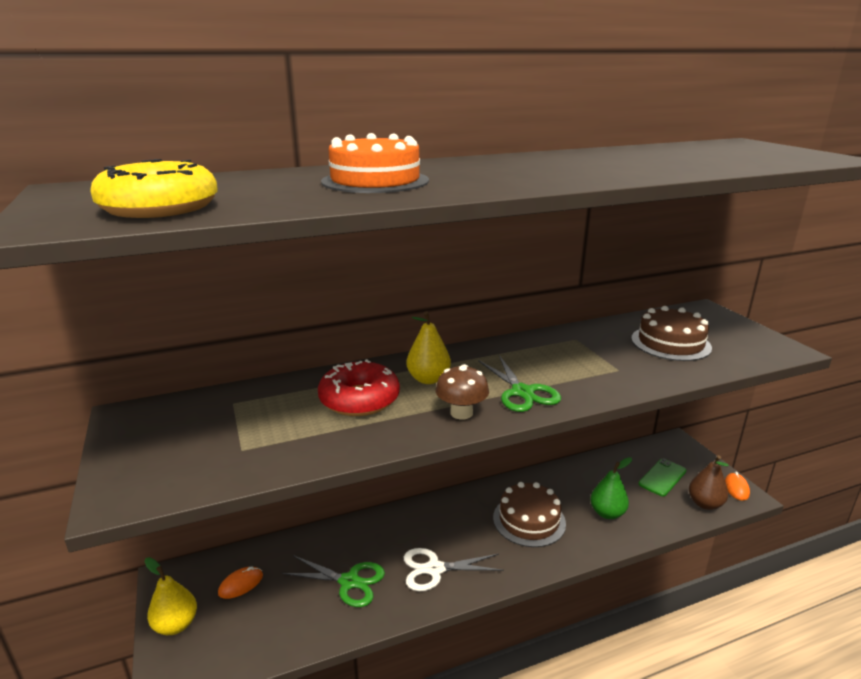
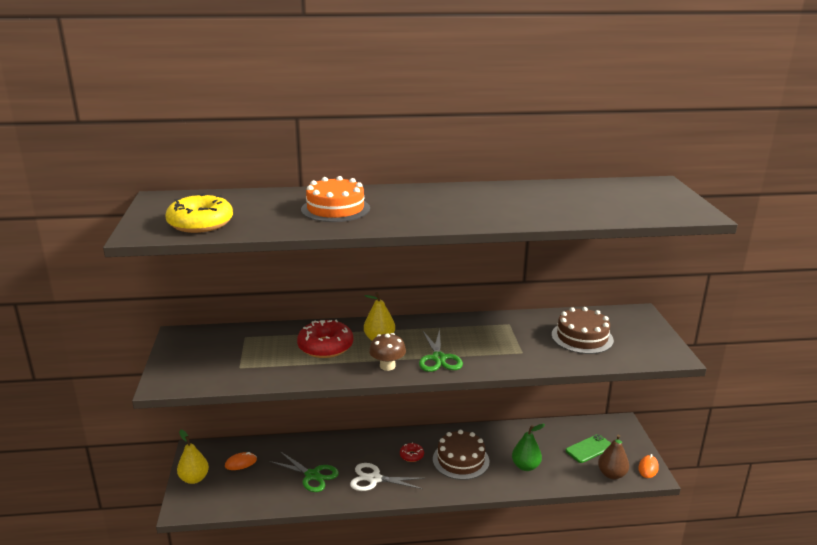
camera: 15 degrees right, 0 degrees up
none -> red donut [400,442,424,462]

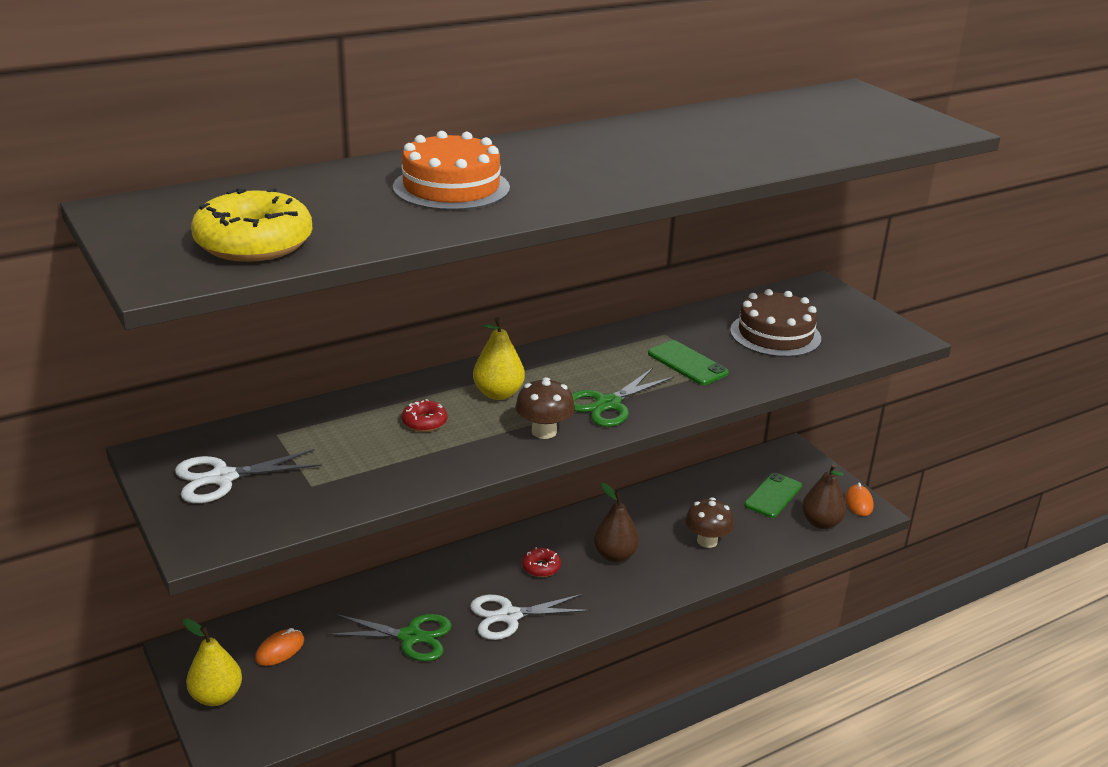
camera: 25 degrees left, 5 degrees up
red donut [297,319,353,358] -> red donut [402,399,447,432], size x0.49
green scissors [419,329,463,372] -> green scissors turned 75 degrees clockwise [572,368,674,427]
brown cake [433,430,490,480] -> brown pear [594,483,639,562]
green pear [512,424,545,471] -> brown mushroom [685,497,734,548]
none -> white scissors [175,449,322,503]
none -> green phone [648,340,729,385]

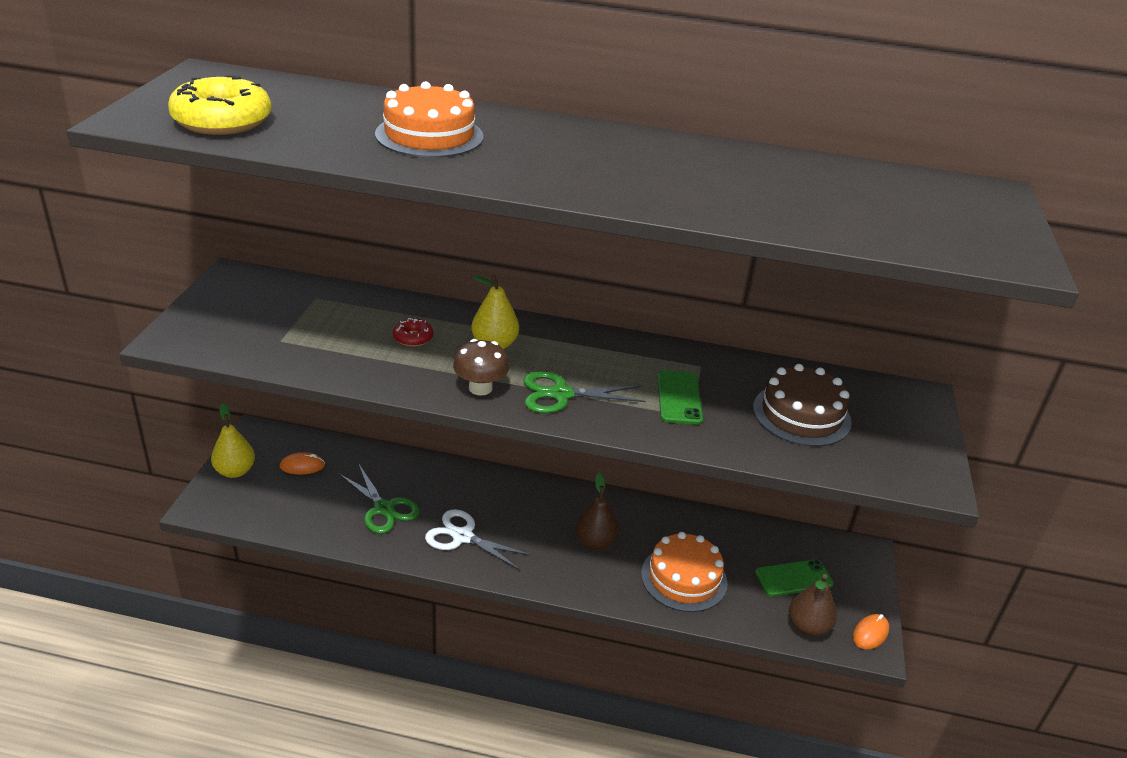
camera: 40 degrees right, 5 degrees up
white scissors [175,449,322,503] -> none
red donut [522,547,561,577] -> none
brown mushroom [685,497,734,548] -> orange cake [641,532,728,612]

